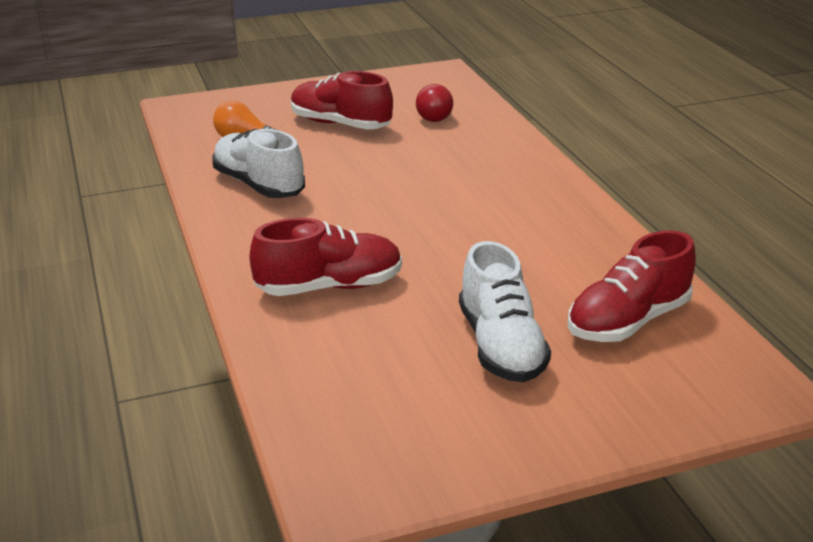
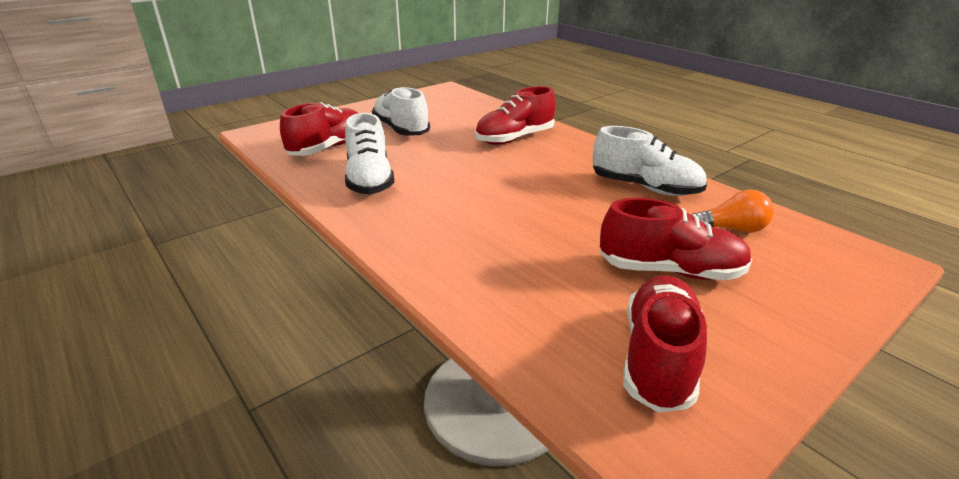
camera: 160 degrees right, 0 degrees up
red light bulb [416,84,453,122] -> none
none -> white shoe [345,113,395,195]
none -> red shoe [623,275,707,413]

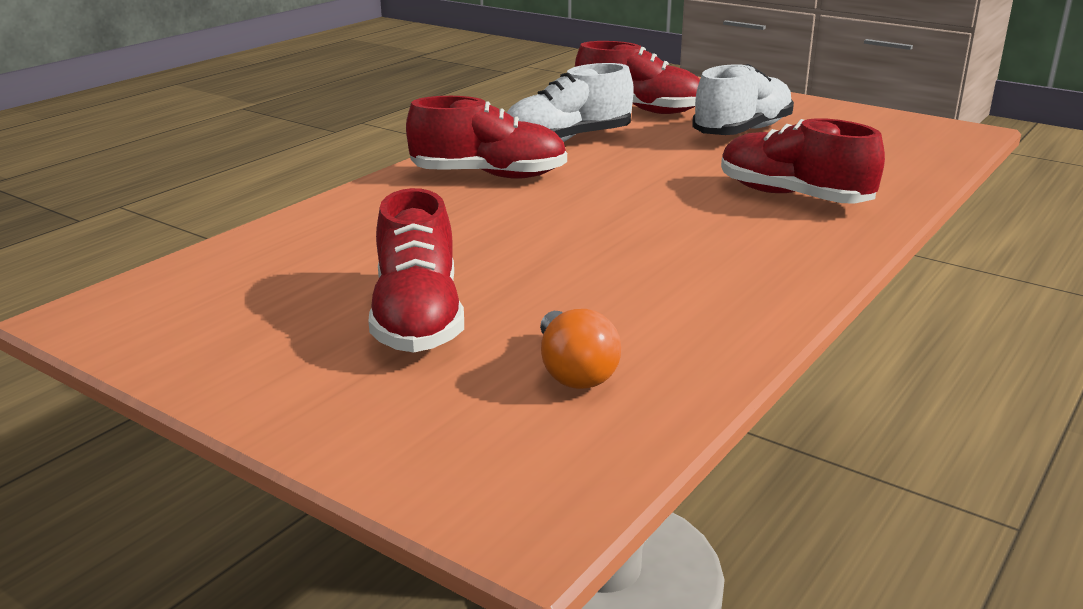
camera: 75 degrees right, 5 degrees down
white shoe [593,126,707,196] -> none
red shoe [623,275,707,413] -> red shoe moved to [406,96,567,179]

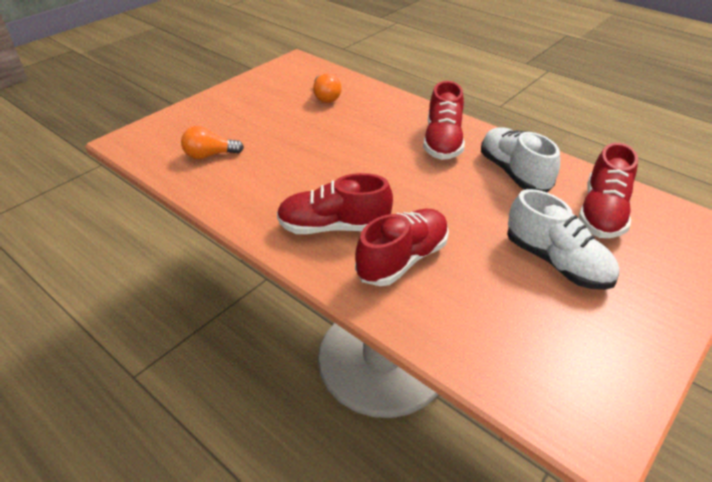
camera: 95 degrees right, 15 degrees up
red shoe [368,188,464,352] -> red shoe moved to [277,173,393,234]
none -> orange light bulb [313,74,342,103]

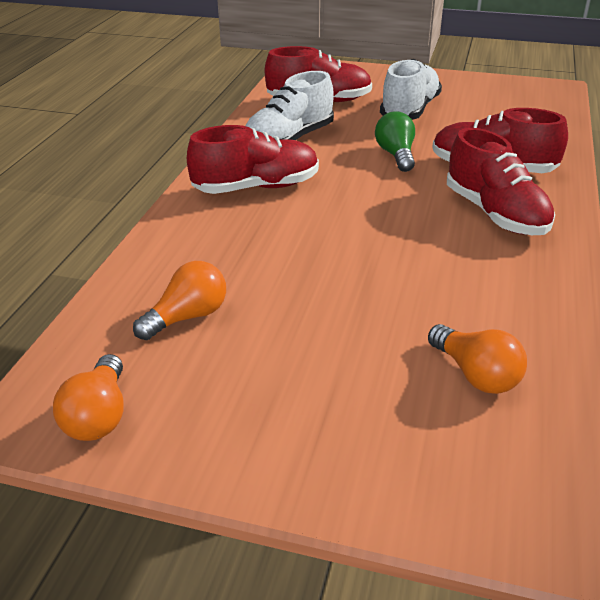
camera: 115 degrees left, 5 degrees down
none -> orange light bulb [53,354,124,441]
none -> green light bulb [375,111,415,172]

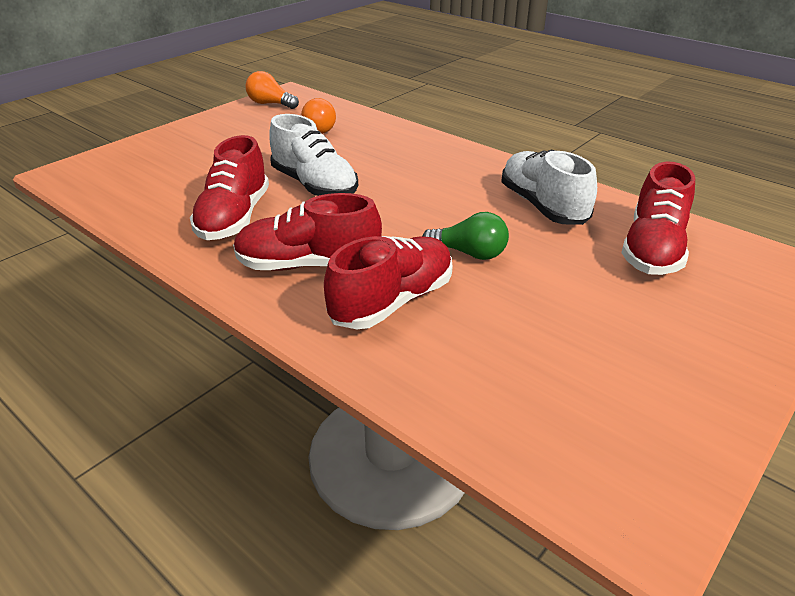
camera: 115 degrees right, 0 degrees up
red shoe [187,125,319,194] -> red shoe moved to [190,135,269,240]
white shoe [380,59,442,120] -> white shoe moved to [269,114,358,196]
orange light bulb [428,324,527,394] -> none

